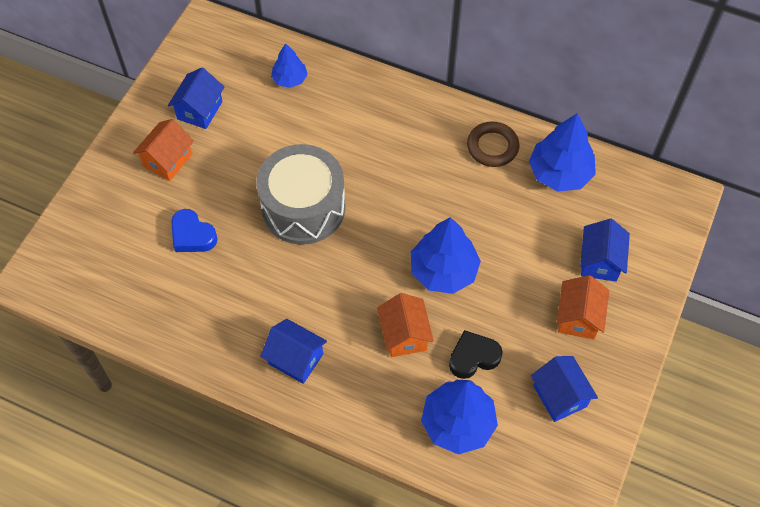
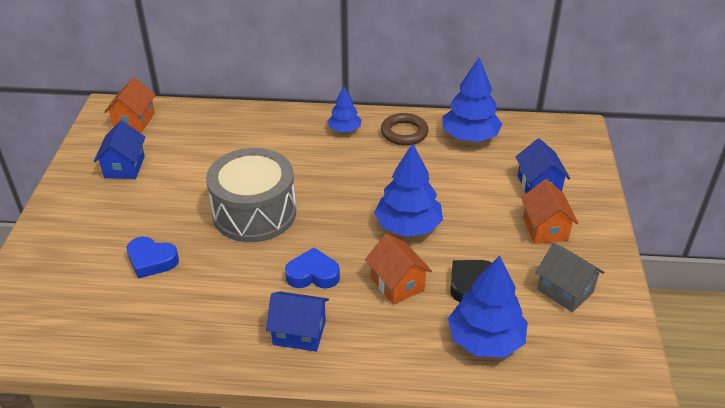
camera: 20 degrees left, 20 degrees down
orange house [133,119,194,181] -> orange house moved to [104,77,156,133]
blue tree [271,43,308,88] -> blue tree moved to [328,86,362,132]
blue house [531,356,598,422] -> grey house [535,243,605,312]
none -> blue heart [285,248,340,289]

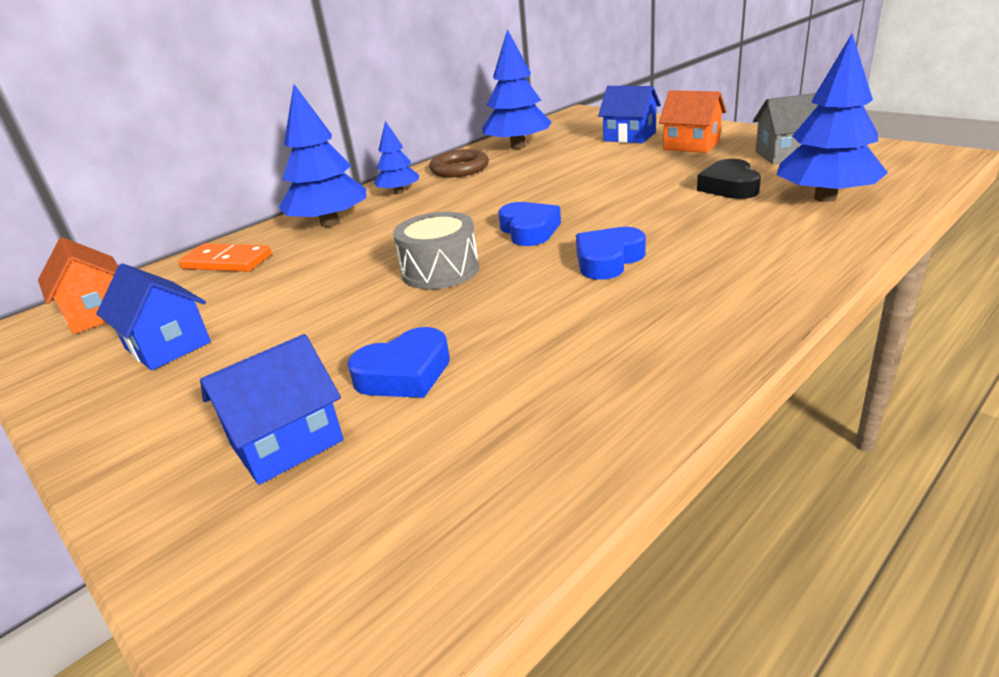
camera: 45 degrees left, 10 degrees down
grey drum [206,148,296,242] -> grey drum [393,212,479,289], size x0.59
blue house [266,292,329,352] -> blue house moved to [200,334,344,485]
orange house [365,234,432,305] -> none
blue tree [374,143,443,237] -> blue tree moved to [279,84,366,227]
none -> orange domino [178,243,272,272]
none -> blue heart [498,202,561,246]

